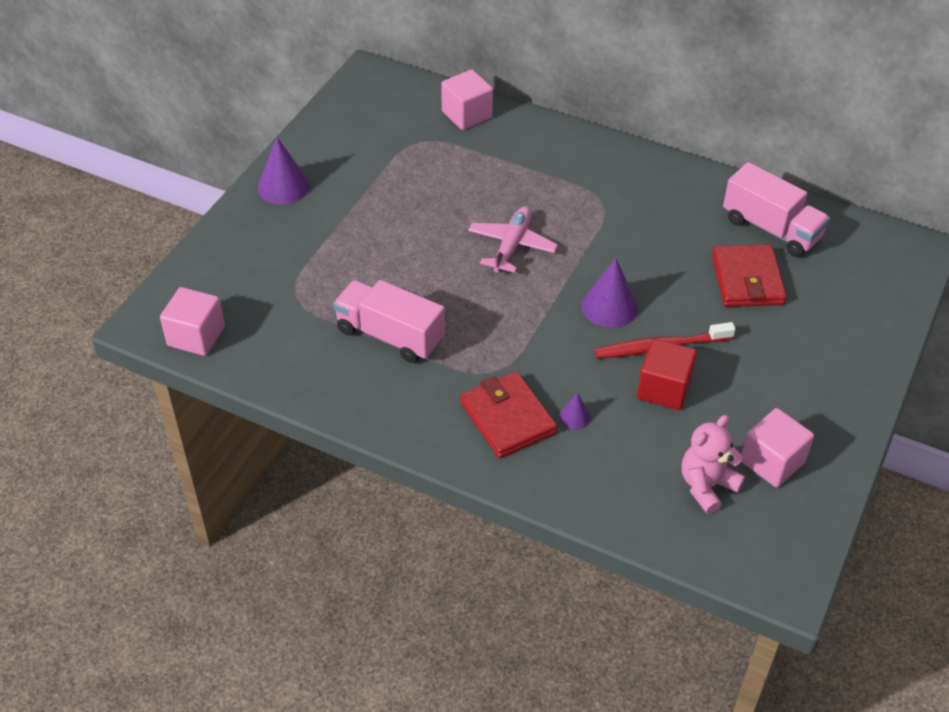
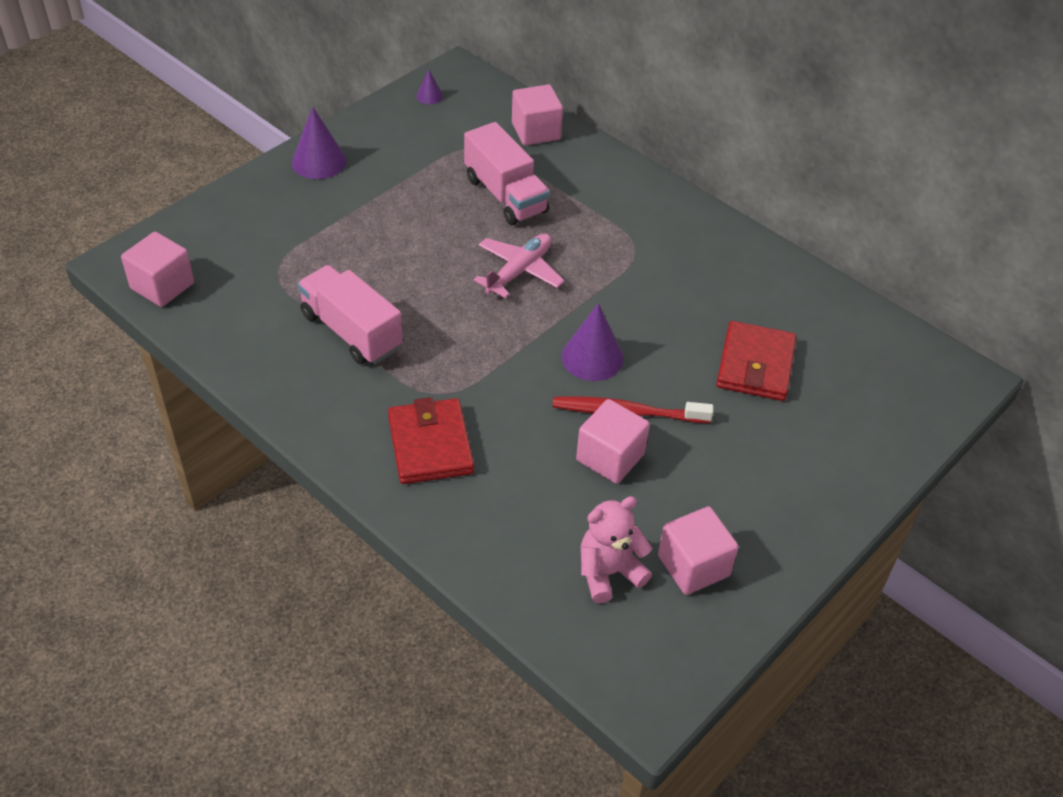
camera: 15 degrees right, 0 degrees up
purple cone [559,393,591,429] -> purple cone moved to [417,69,443,104]
red cube [637,339,697,410] -> pink cube [576,399,650,484]
pink truck [723,162,830,257] -> pink truck moved to [464,122,550,225]

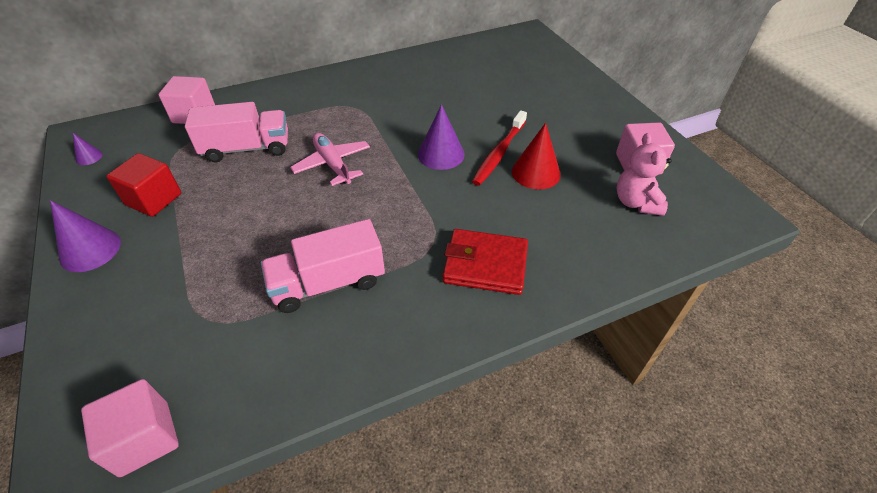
camera: 65 degrees left, 0 degrees up
pink cube [576,399,650,484] -> red cone [512,123,561,189]
red wallet [716,321,796,401] -> none
none -> red cube [106,153,181,217]

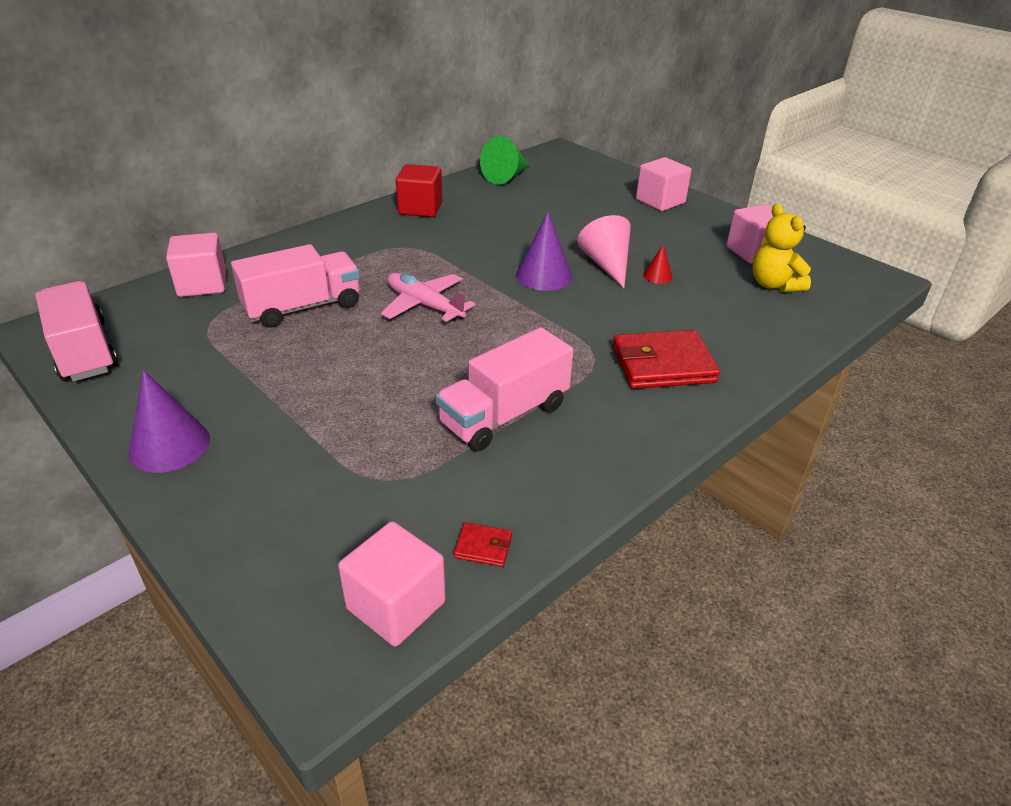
camera: 20 degrees left, 10 degrees down
purple cone [73,133,103,165] -> pink truck [35,281,118,381]
red cube [106,153,181,217] -> red cube moved to [396,164,442,217]
red toothbrush [472,110,527,186] -> pink cone [577,215,631,288]
red cone [512,123,561,189] -> red cone [643,245,672,284], size x0.52
pink teddy bear [616,133,671,216] -> yellow teddy bear [752,204,811,292]
none -> red wallet [454,522,512,567]
none -> green cone [480,136,529,185]
none -> pink cube [636,157,692,211]

